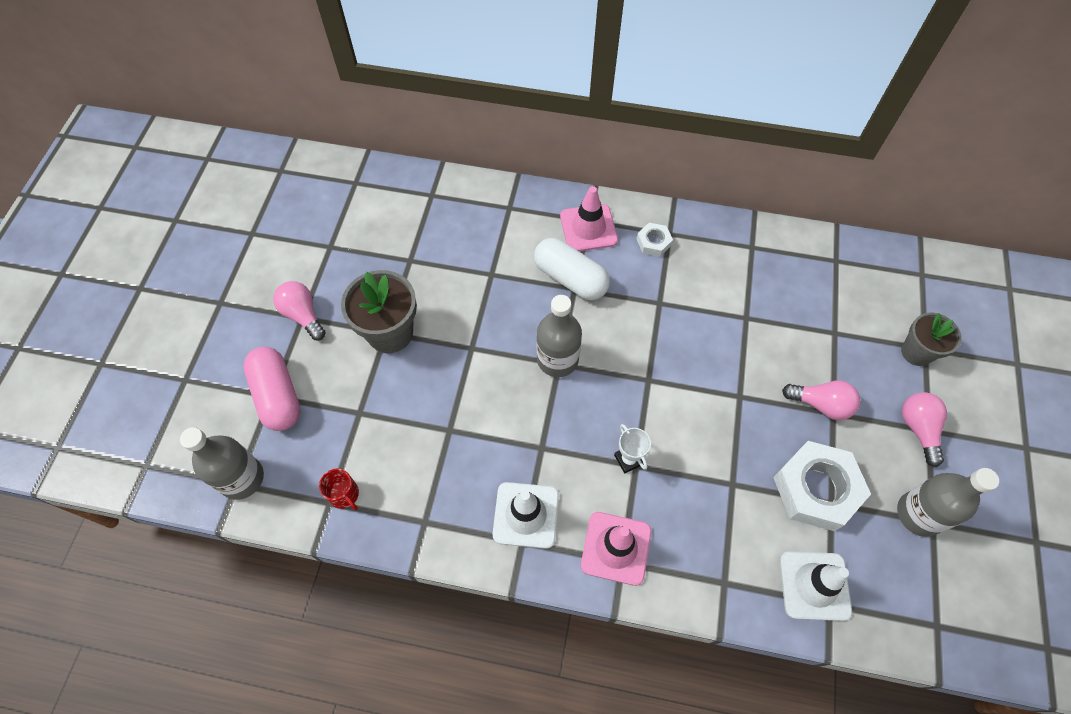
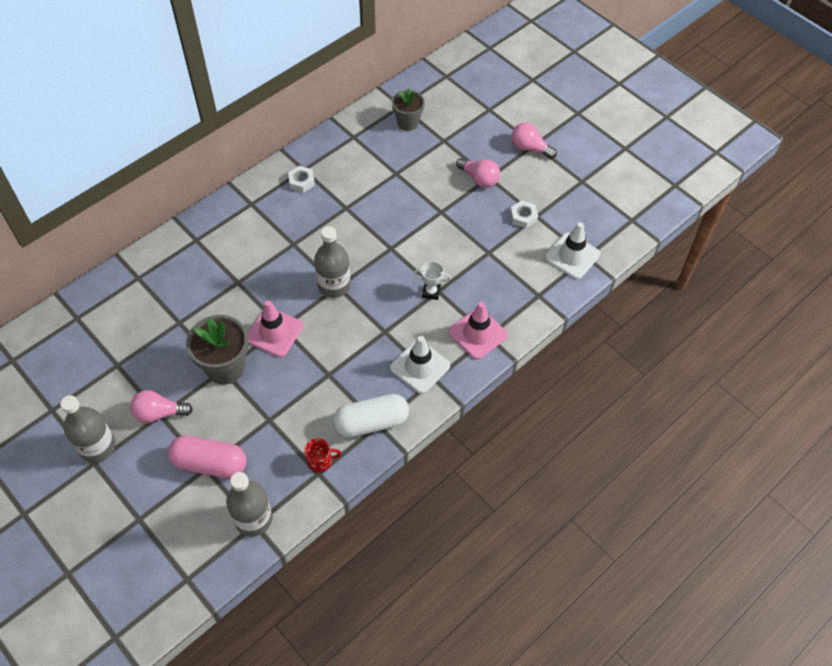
camera: 55 degrees left, 5 degrees down
white capsule [534,238,610,300] -> white capsule moved to [333,394,409,438]
pink traffic cone [560,186,618,251] -> pink traffic cone moved to [247,300,303,357]
white nut [773,441,871,531] -> white nut [510,201,538,228], size x0.48
pink light bulb [782,380,860,420] -> pink light bulb turned 75 degrees clockwise [456,158,500,188]
grey bottle [897,468,999,537] -> grey bottle moved to [60,395,116,463]
grey flower pot [901,313,962,366] -> grey flower pot moved to [392,88,425,131]

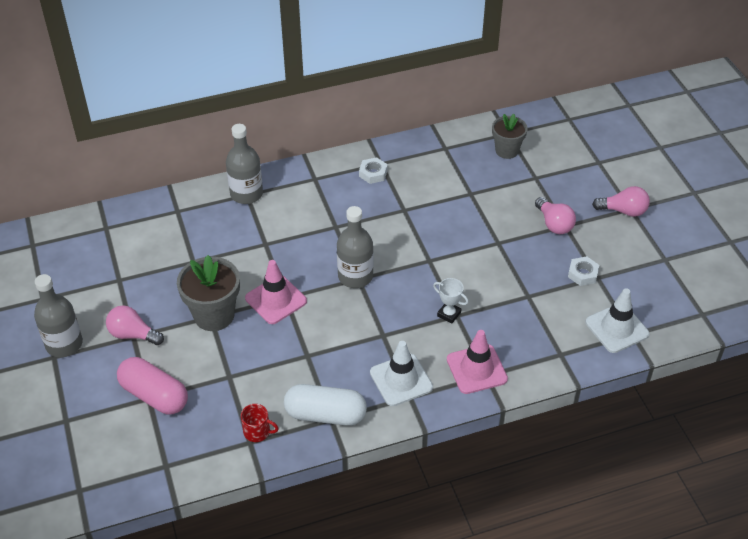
camera: 25 degrees right, 10 degrees down
grey bottle [226,472,272,537] -> grey bottle moved to [226,124,263,204]
pink light bulb [511,122,557,159] -> pink light bulb turned 135 degrees clockwise [592,186,650,217]

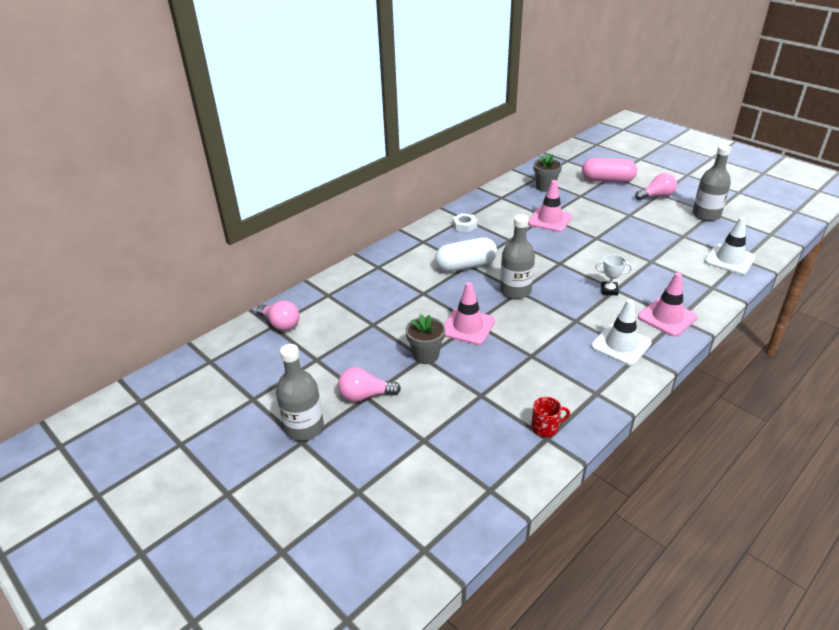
camera: 25 degrees left, 10 degrees down
pink capsule [117,357,188,414] -> pink capsule moved to [582,158,637,183]
grey flower pot [177,255,240,331] -> grey flower pot [406,314,445,364], size x0.65
grey bottle [226,124,263,204] -> grey bottle moved to [692,145,731,221]
white capsule [284,384,367,426] -> white capsule moved to [435,237,497,272]
pink light bulb [535,197,576,234] -> pink light bulb moved to [256,300,300,331]
white nut [568,256,599,286] -> none
none -> pink traffic cone [528,180,572,232]

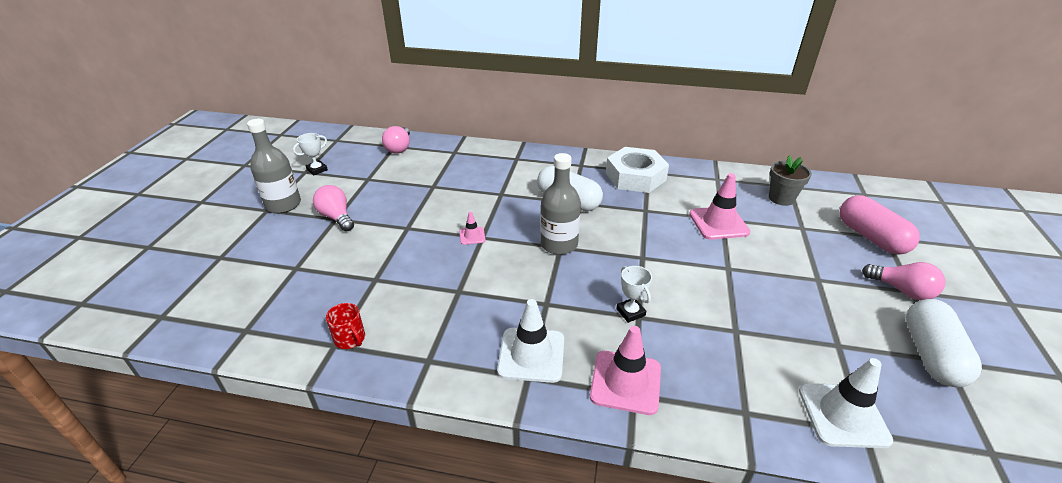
camera: 55 degrees right, 0 degrees up
grey flower pot [406,314,445,364] -> none
pink traffic cone [444,282,495,345] -> pink traffic cone [459,212,486,245], size x0.50
white nut [453,213,477,232] -> white nut [606,147,669,193], size x2.08
grey bottle [692,145,731,221] -> white capsule [906,299,982,387]
none -> white trophy [293,133,328,175]

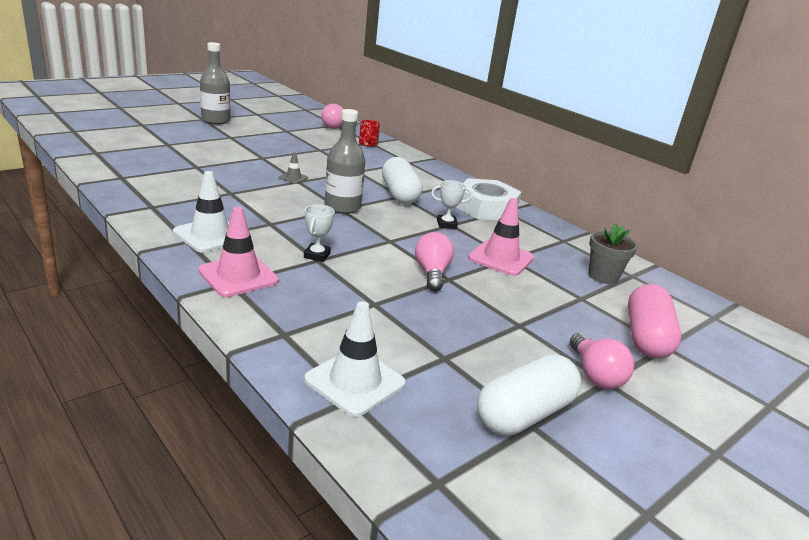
camera: 35 degrees right, 10 degrees down
white trophy [293,133,328,175] -> white trophy moved to [431,180,472,229]
pink light bulb [313,185,354,232] -> pink light bulb moved to [415,232,454,291]
red mug [326,303,365,349] -> red mug moved to [359,120,380,147]
pink traffic cone [459,212,486,245] -> grey traffic cone [279,152,308,184]

